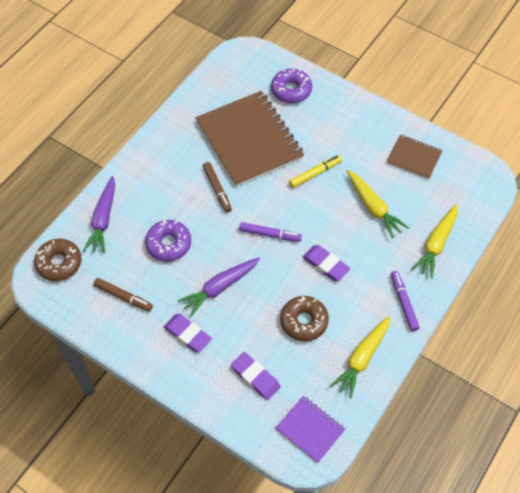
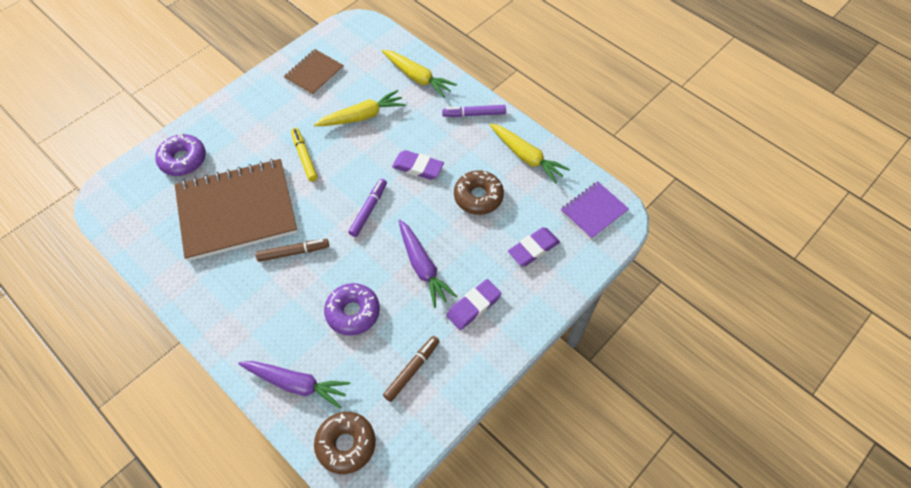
camera: 80 degrees left, 0 degrees up
purple eraser [302,245,350,281] -> purple eraser turned 60 degrees clockwise [392,150,444,180]

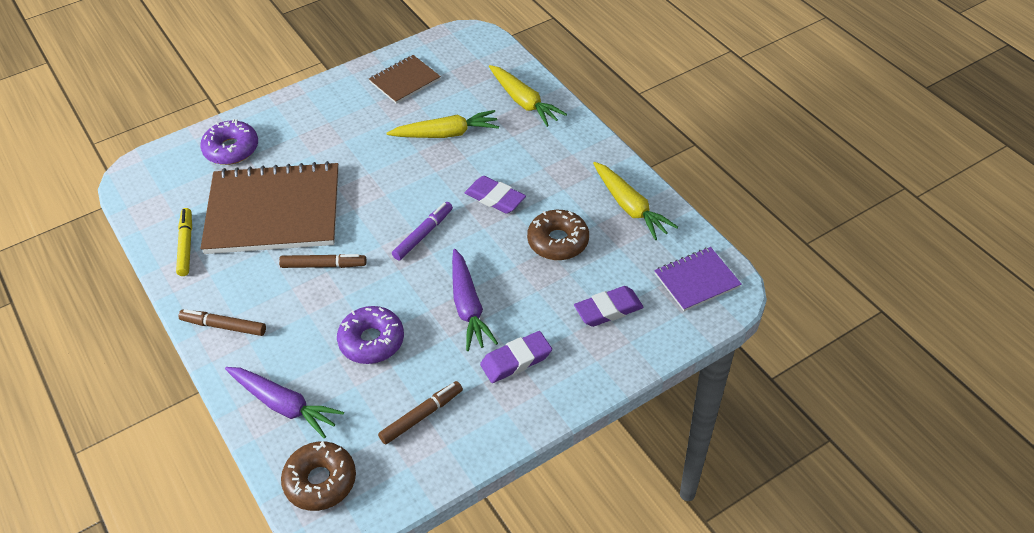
camera: 15 degrees right, 10 degrees down
yellow marker [291,128,318,182] -> yellow marker moved to [176,208,192,276]
purple marker [442,105,506,117] -> none
none -> brown marker [179,309,266,336]

